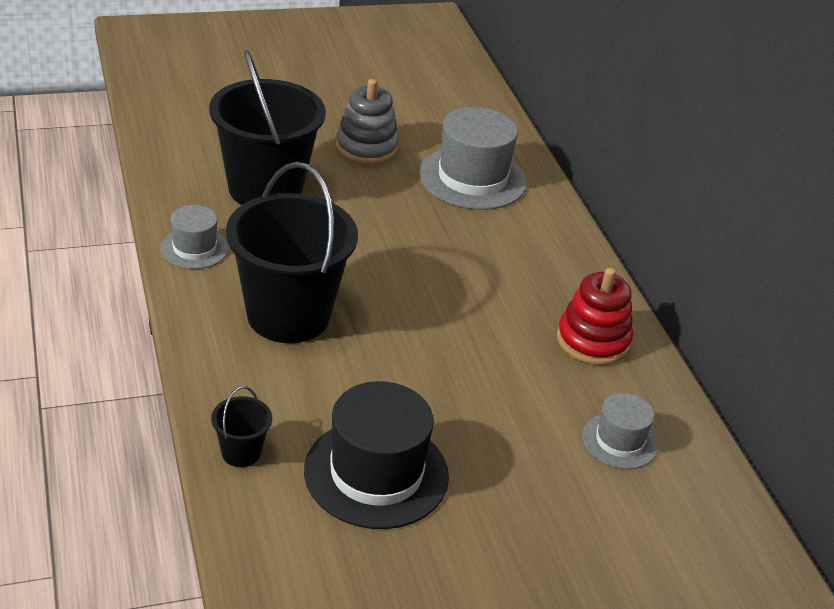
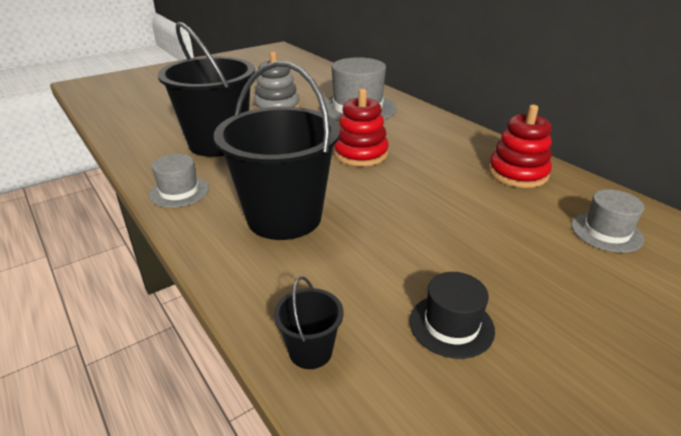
camera: 15 degrees left, 5 degrees down
black hat [304,381,449,529] -> black hat [410,272,495,359], size x0.55
none -> red stacking toy [334,89,389,166]

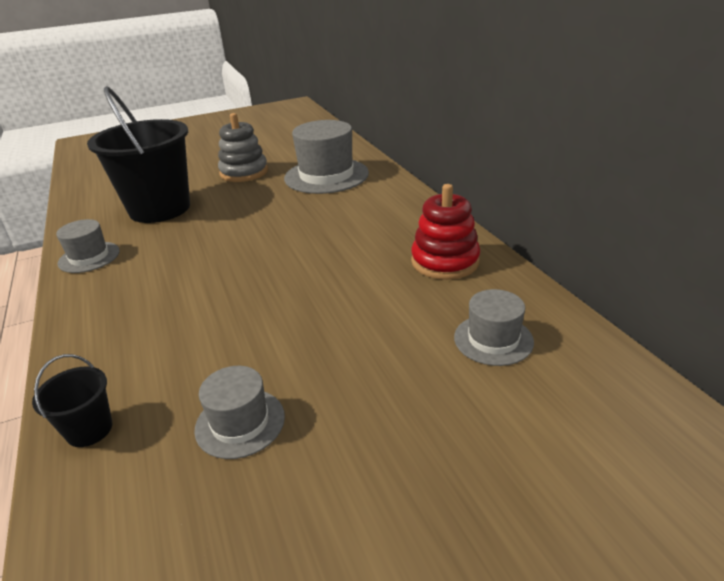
camera: 15 degrees right, 0 degrees up
black bucket [214,61,340,240] -> none
red stacking toy [334,89,389,166] -> none
black hat [410,272,495,359] -> grey hat [194,366,285,459]

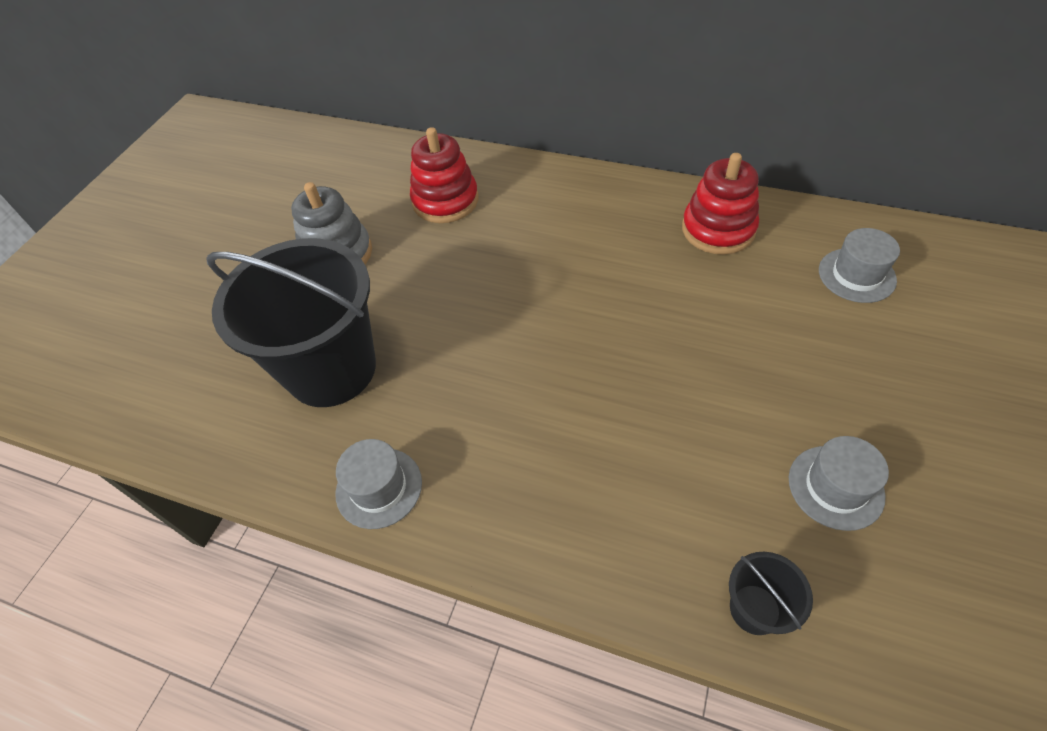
camera: 45 degrees left, 20 degrees up
grey hat [284,120,369,194] -> red stacking toy [410,127,478,223]

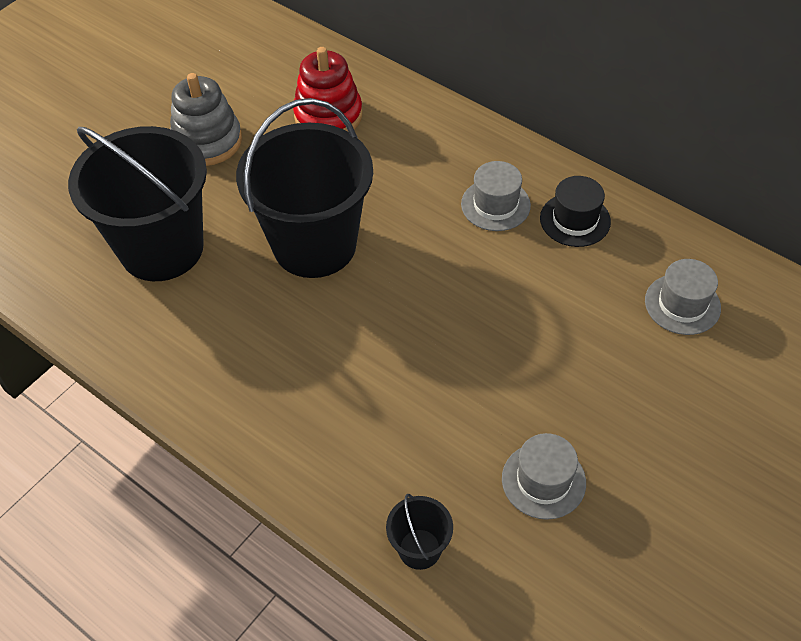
camera: 15 degrees right, 0 degrees up
grey hat [335,439,422,529] -> grey hat moved to [461,161,531,231]
red stacking toy [682,153,759,255] -> black hat [540,176,611,247]
none -> black bucket [236,98,373,278]

